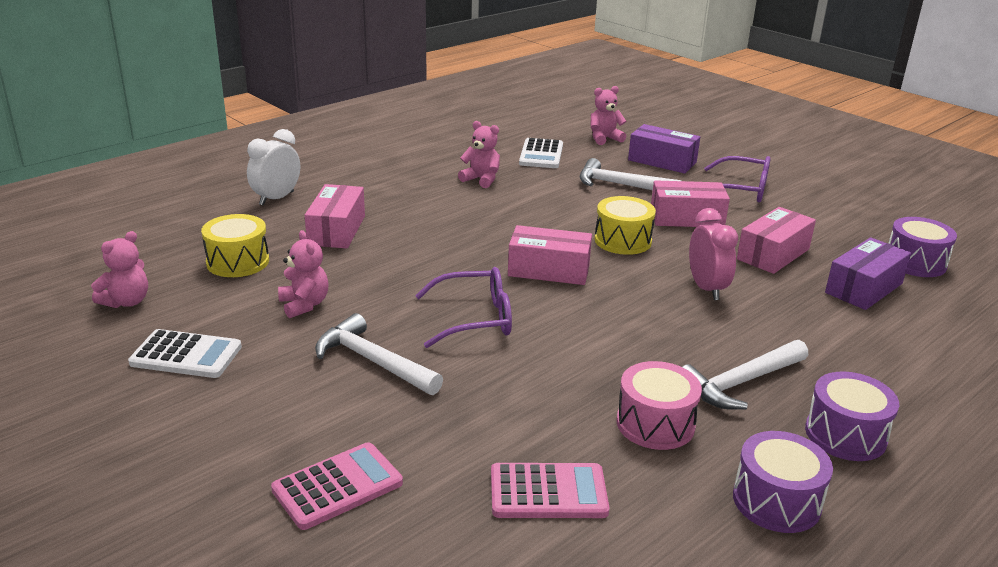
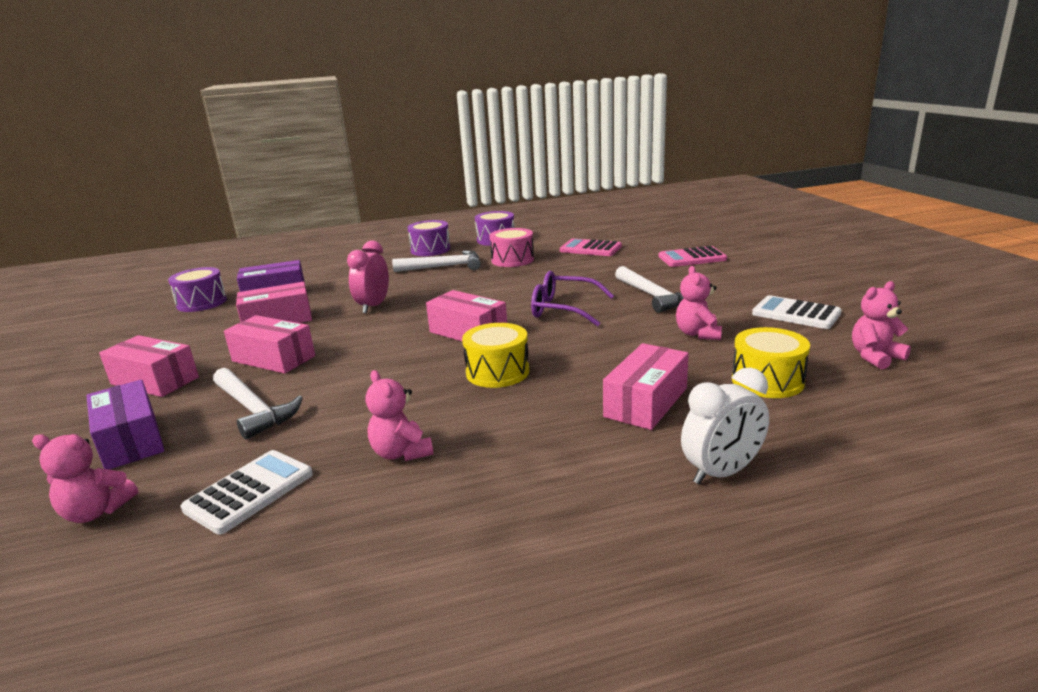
camera: 150 degrees left, 5 degrees down
yellow drum [595,196,656,255] -> yellow drum moved to [462,323,530,388]
purple glasses [704,156,770,202] -> pink box [99,335,199,397]

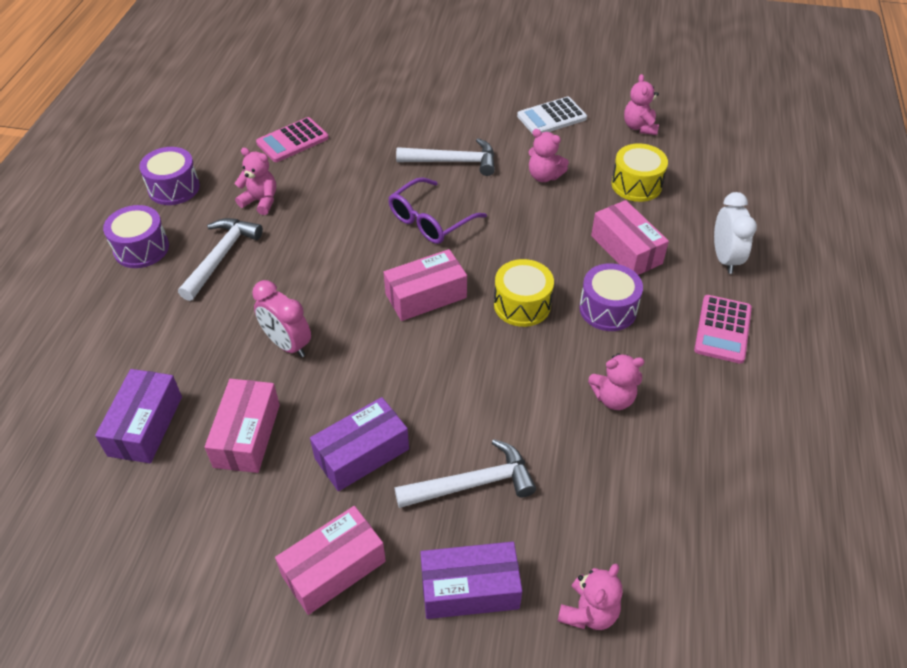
camera: 65 degrees left, 25 degrees up
purple drum [168,267,227,312] -> purple drum moved to [579,263,643,331]
white calculator [181,450,313,535] -> none
pink box [224,315,315,374] -> purple box [310,397,409,491]
pink drum [489,228,534,267] -> pink teddy bear [235,148,276,215]
pink calculator [659,246,727,267] -> pink calculator moved to [694,295,752,364]

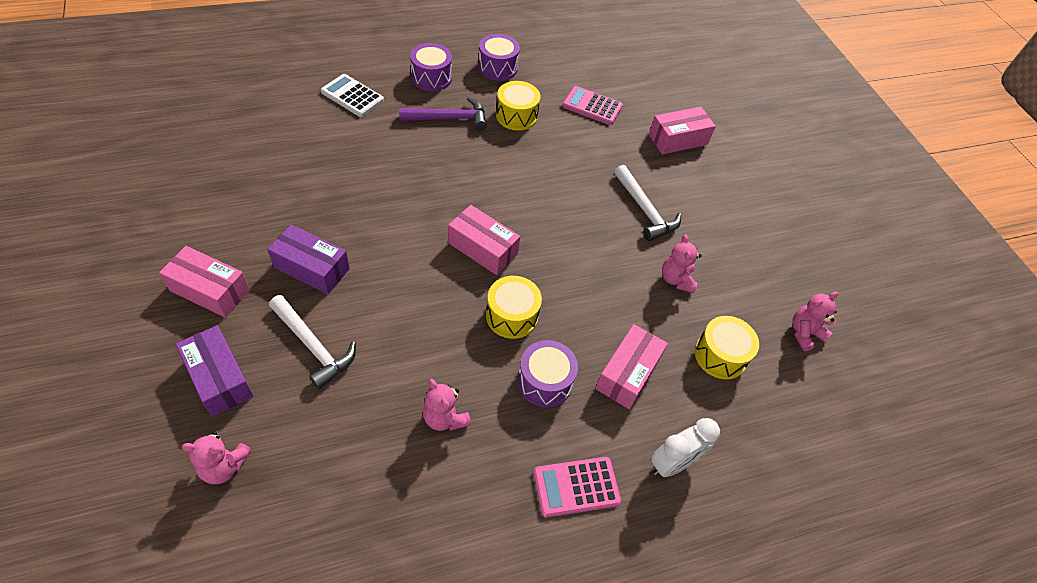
camera: 55 degrees right, 5 degrees up
purple box [95,369,182,463] -> none
white hammer [178,218,263,301] -> purple hammer [399,97,487,131]
pink box [205,379,280,473] -> pink box moved to [649,107,716,154]
pink teddy bear [235,148,276,215] -> yellow drum [496,81,541,131]
pink clock [252,280,311,357] -> none
purple glasses [388,177,487,244] -> none
white calculator [517,97,587,133] -> white calculator moved to [321,74,384,117]

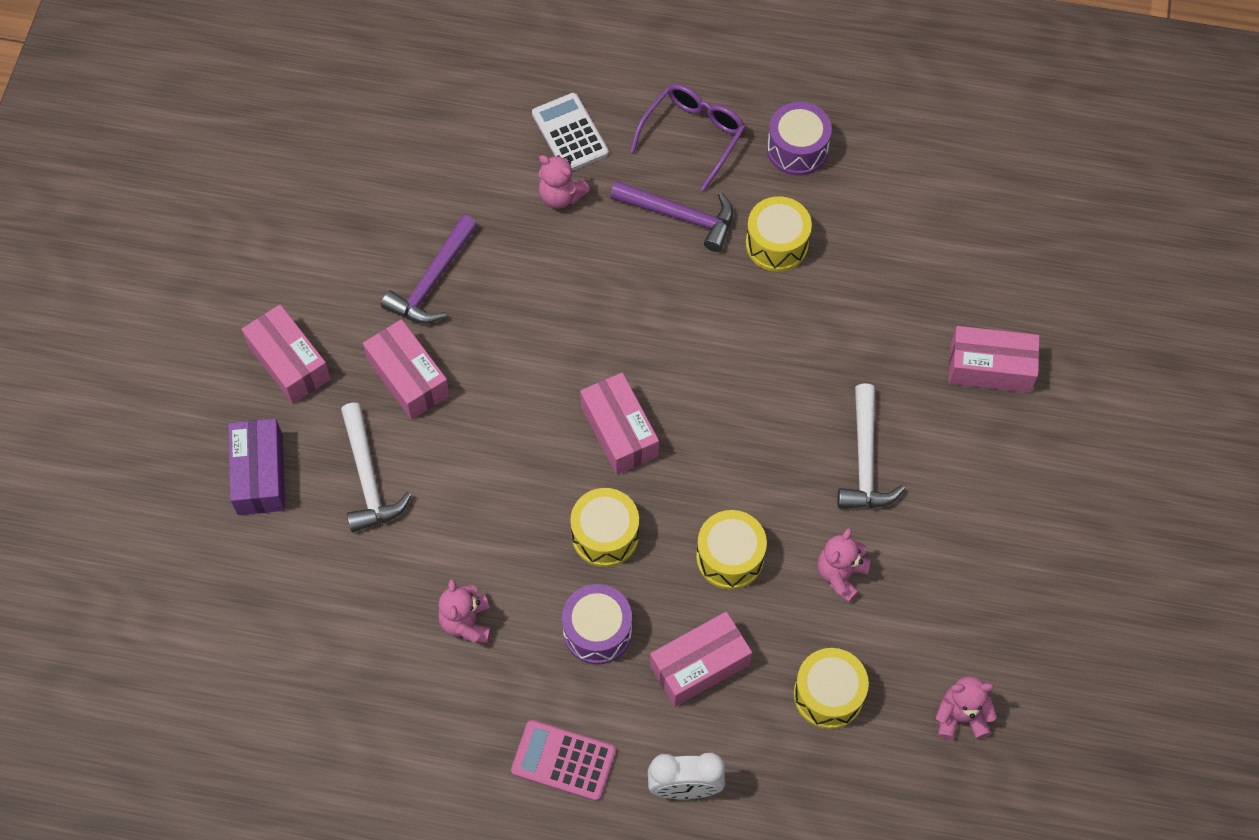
camera: 35 degrees right, 10 degrees up
pink teddy bear [182,431,252,484] -> pink teddy bear moved to [539,155,590,209]
purple box [267,224,350,294] -> pink box [363,319,450,420]
purple drum [410,43,452,91] -> purple glasses [630,84,745,191]
pink calculator [562,86,623,125] -> none
none -> purple hammer [381,215,478,324]
none -> yellow drum [696,510,767,590]

